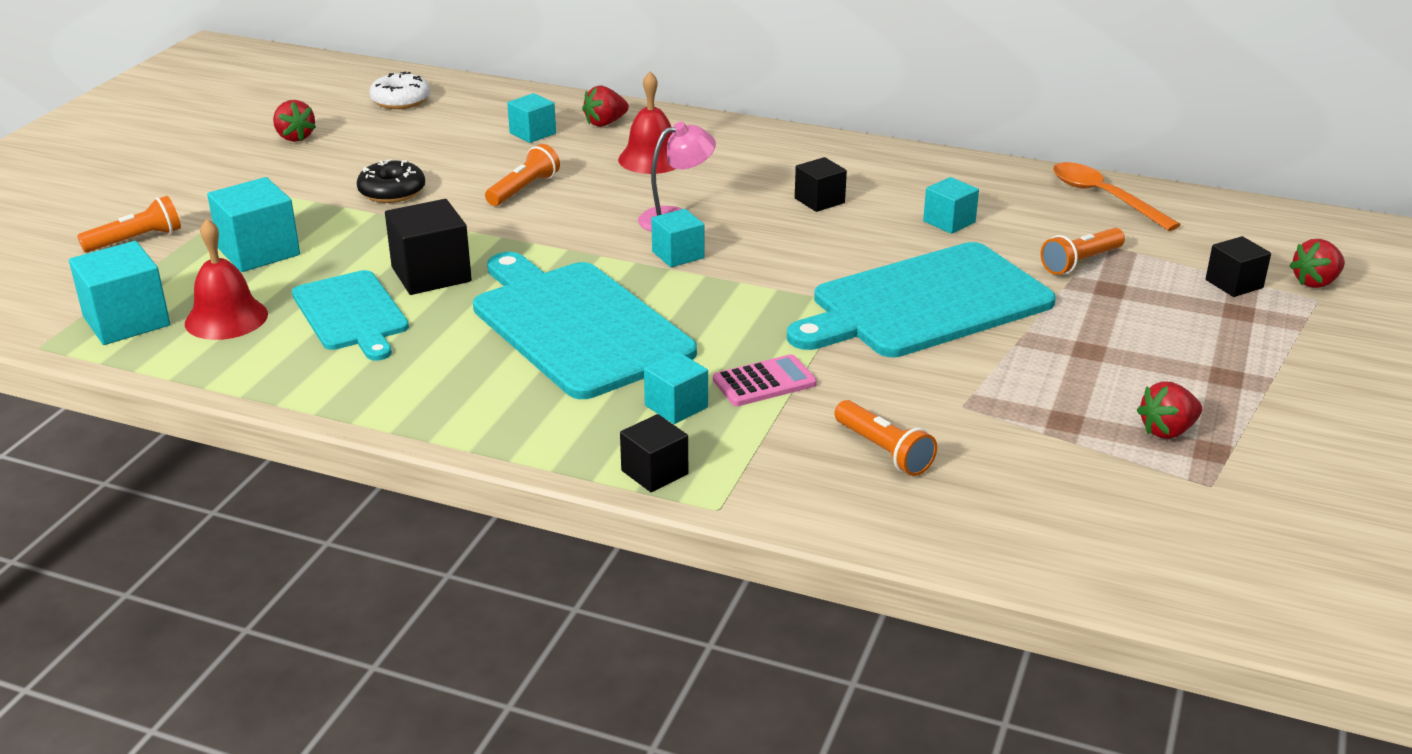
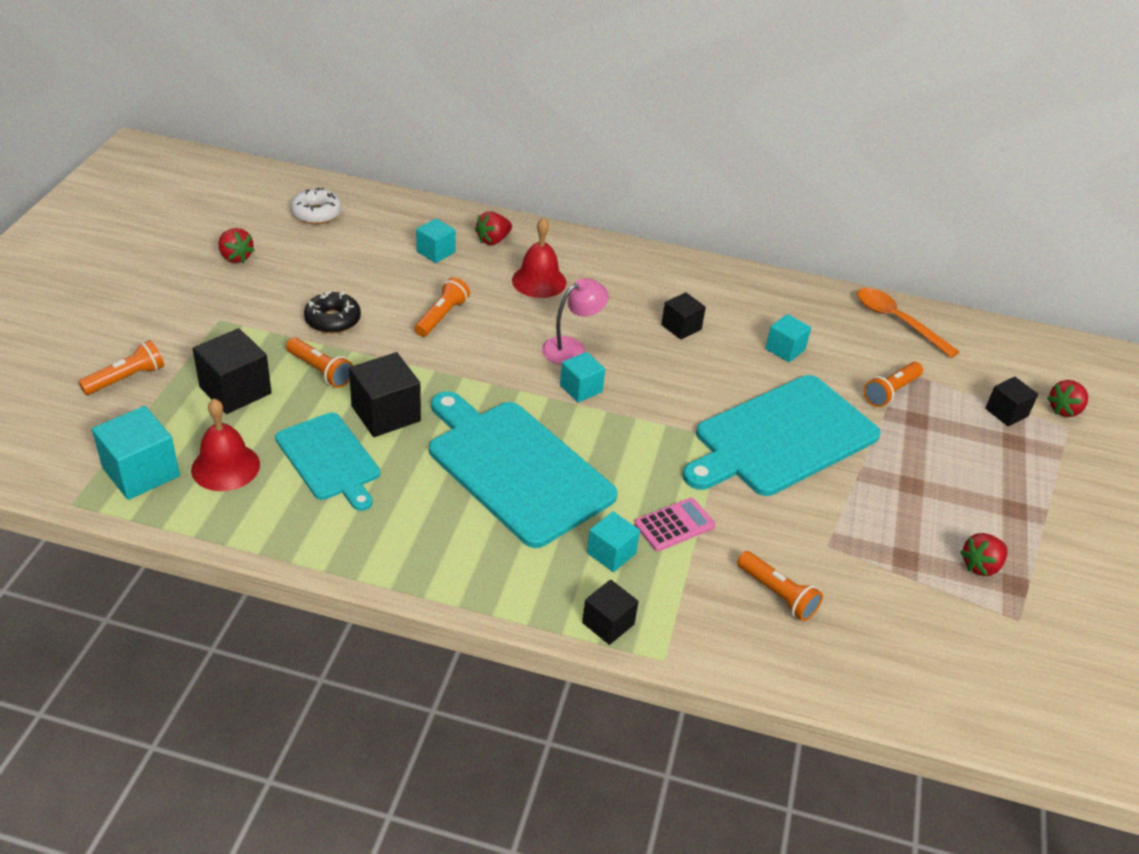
camera: 10 degrees left, 10 degrees up
turquoise cube [207,177,300,272] -> black cube [193,328,272,414]
none -> orange flashlight [286,338,353,388]

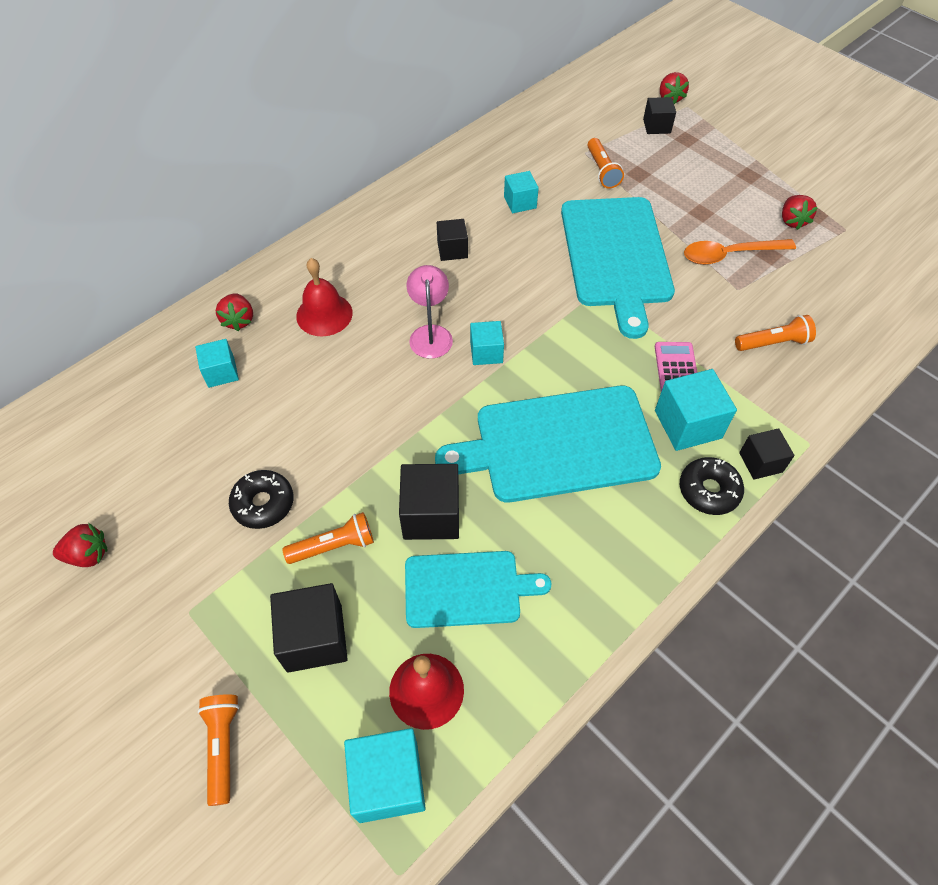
camera: 55 degrees left, 15 degrees up
white donut [291,188,342,224] -> none
orange flashlight [414,277,470,337] -> none
turquoise cube [587,511,640,572] -> turquoise cube [655,369,737,451], size x1.61
orange spoon [857,288,960,358] -> orange spoon moved to [684,239,796,265]
none -> black donut [680,457,744,515]

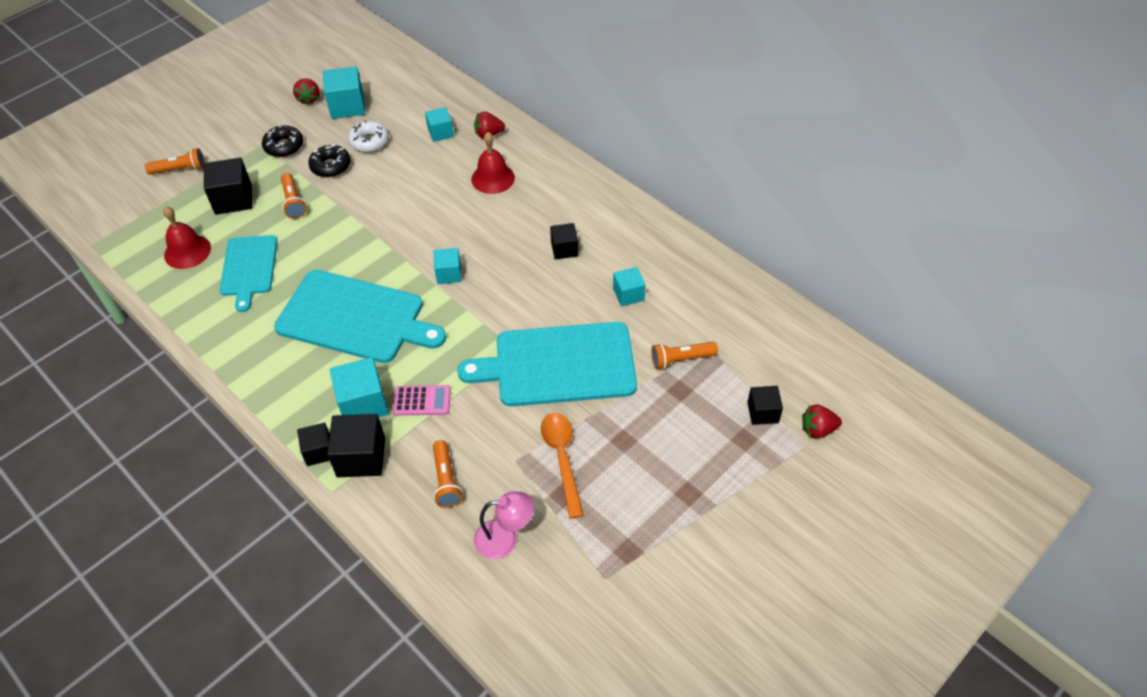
camera: 90 degrees right, 5 degrees down
turquoise cube [344,728,426,823] -> turquoise cube moved to [323,66,365,119]
black cube [399,464,459,540] -> black cube moved to [327,414,385,477]
pink lamp [406,265,453,359] -> pink lamp moved to [474,492,534,559]
turquoise cutting board [435,386,661,503] -> turquoise cutting board turned 120 degrees clockwise [274,270,446,363]
black donut [680,457,744,515] -> black donut moved to [262,125,303,157]
red strawberry [782,195,818,230] -> none
none -> white donut [348,120,389,152]

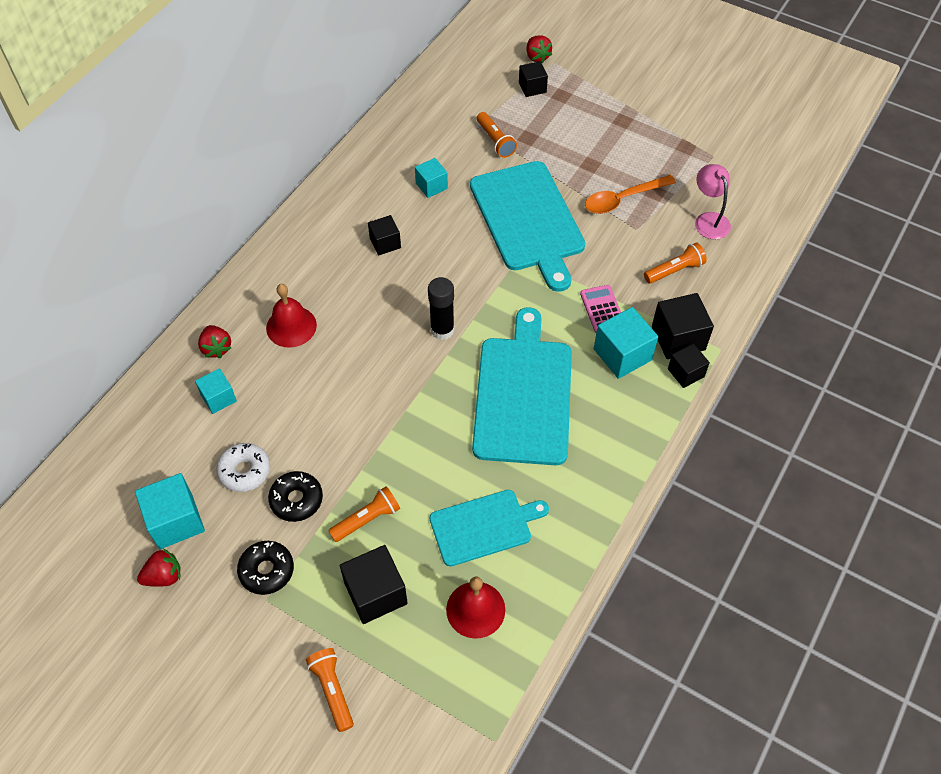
camera: 105 degrees left, 5 degrees up
turquoise cube [433,248,462,284] -> black glue stick [428,277,455,340]

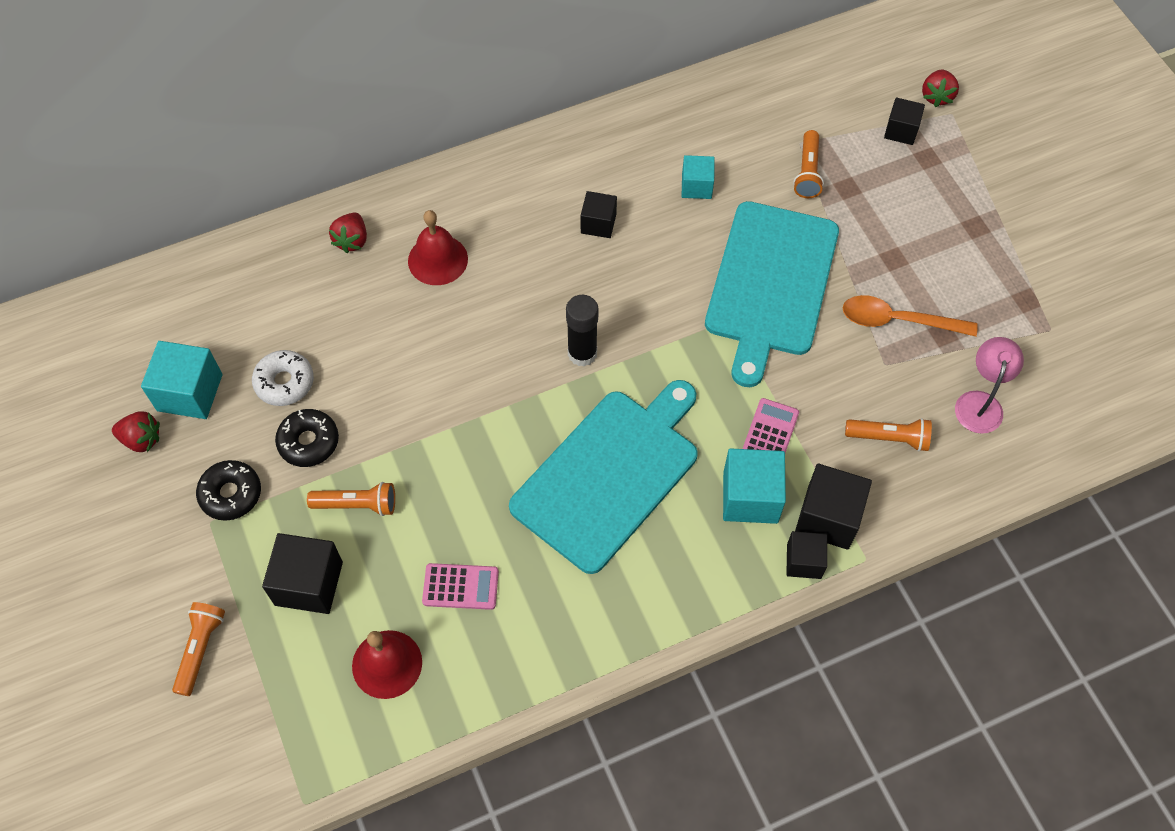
camera: 35 degrees right, 5 degrees up
turquoise cube [195,368,237,414] -> none
turquoise cutting board [429,490,549,566] -> pink calculator [422,563,499,610]

